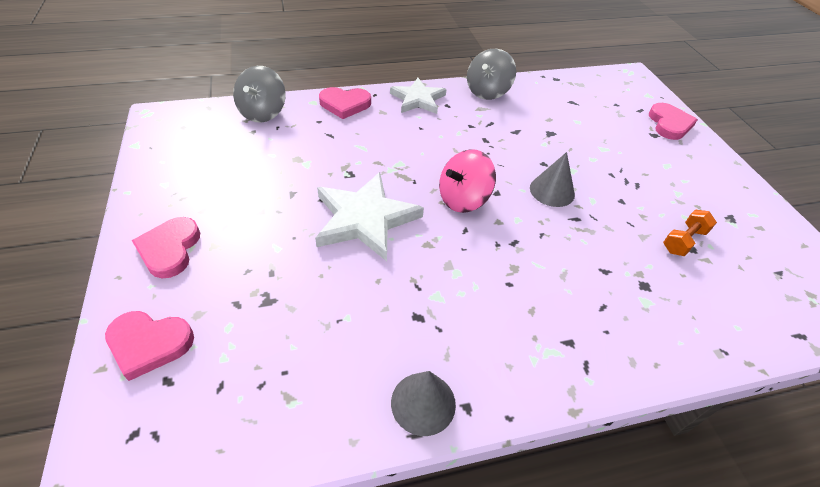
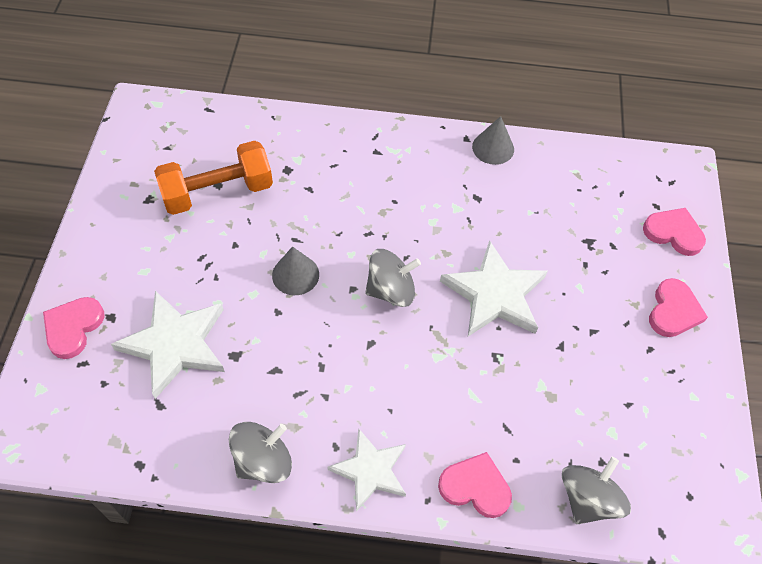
camera: 160 degrees left, 10 degrees up
pink spinning top [439,149,496,213] -> grey spinning top [365,249,421,307]
orange dumbbell [663,210,717,256] -> orange dumbbell [154,141,273,215], size x2.03
none -> white star [111,291,225,399]

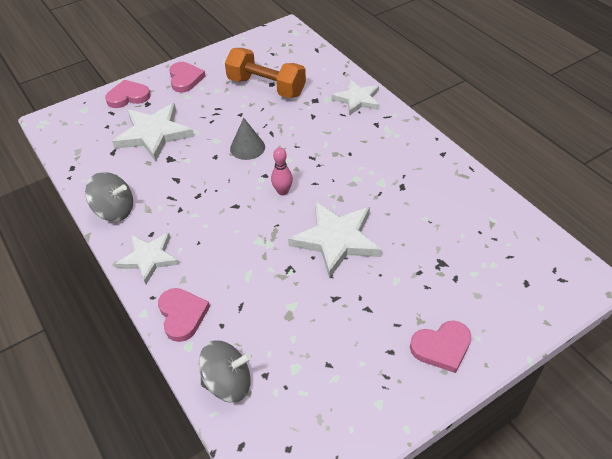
camera: 55 degrees right, 10 degrees down
grey spinning top [365,249,421,307] -> pink bowling pin [271,147,293,195]
grey cone [472,116,514,165] -> none
pink heart [643,208,706,256] -> pink heart moved to [169,62,206,92]
none -> white star [332,80,380,116]

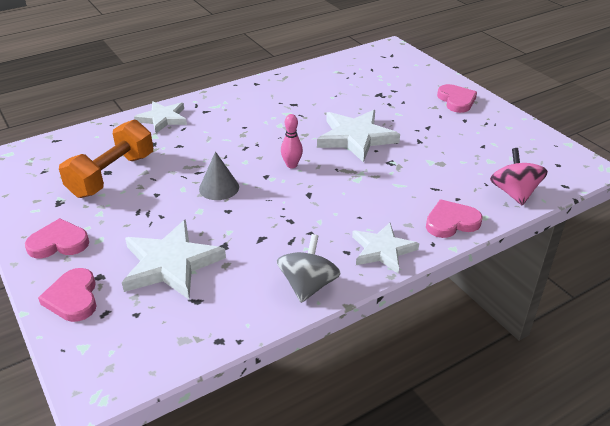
camera: 90 degrees left, 10 degrees down
grey spinning top [199,340,251,403] -> pink spinning top [490,148,548,206]

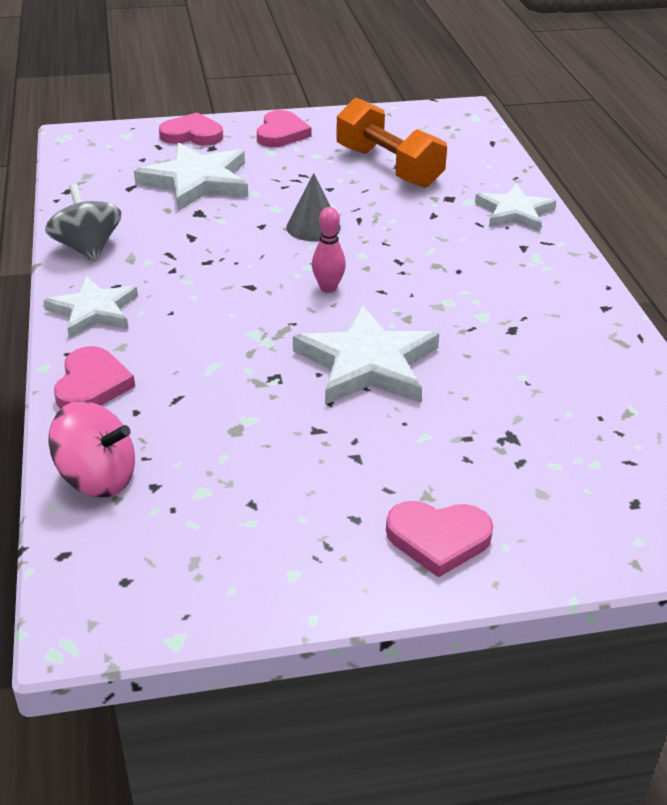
camera: 110 degrees right, 0 degrees up
grey spinning top [276,234,341,303] -> grey spinning top turned 150 degrees counterclockwise [45,184,122,261]

